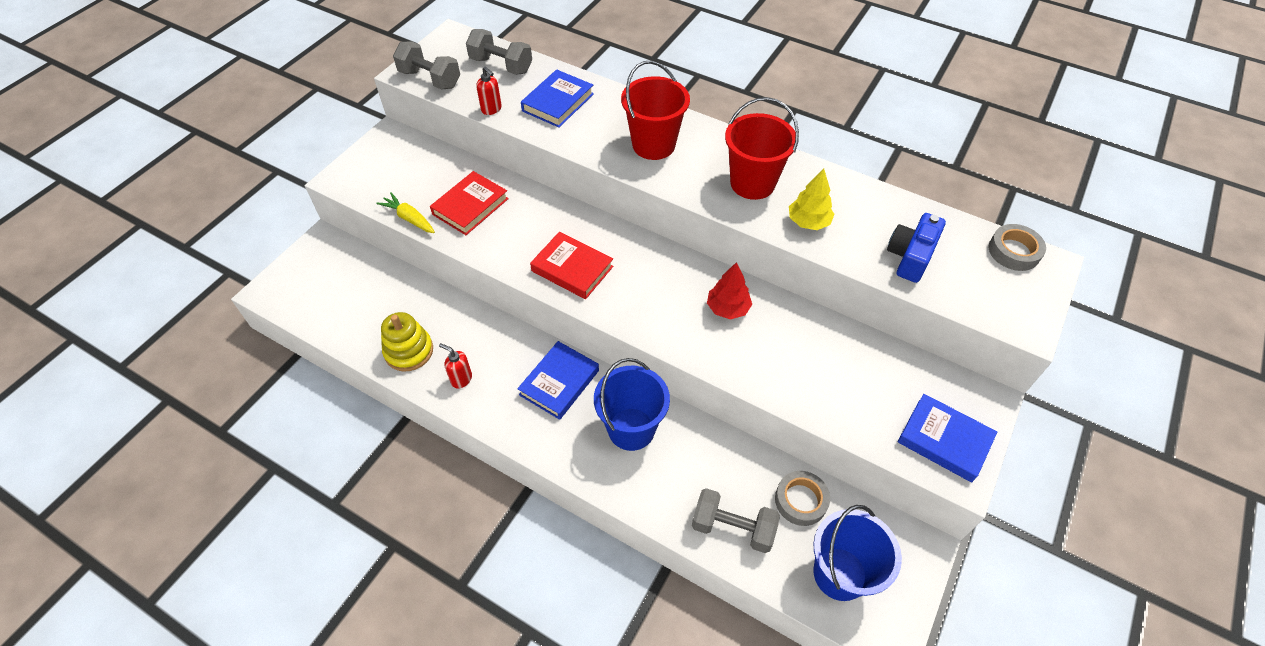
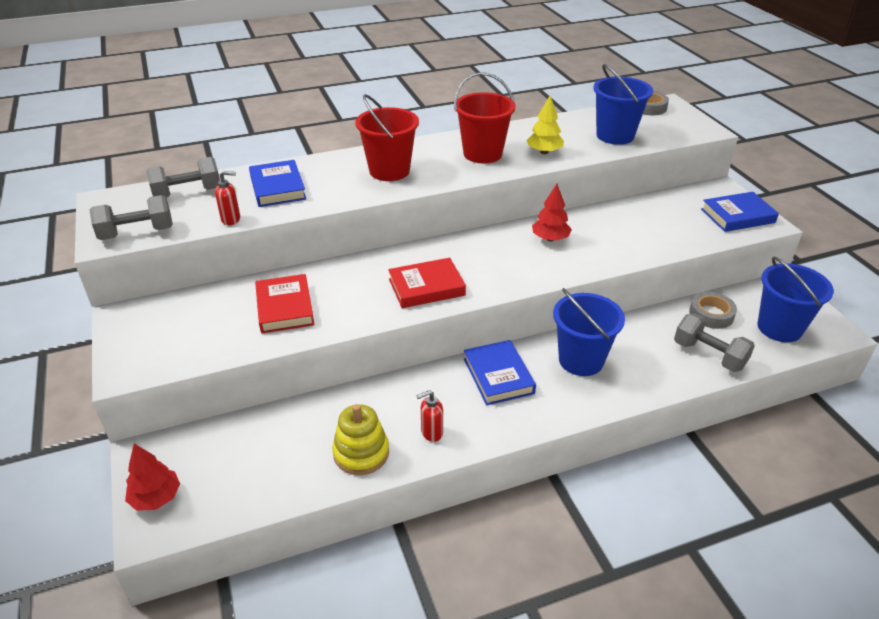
camera: 50 degrees left, 15 degrees down
yellow carrot [376,192,435,233] -> none
grey dumbbell [692,488,780,553] -> grey dumbbell turned 75 degrees clockwise [674,314,755,372]
blue camera [887,213,946,283] -> blue bucket [593,64,653,145]
none -> red tree [125,444,180,511]

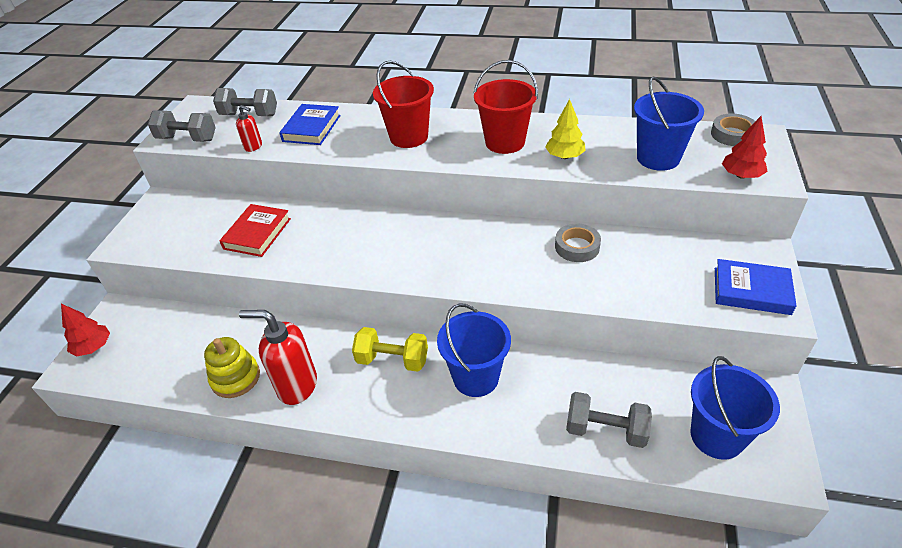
camera: 35 degrees right, 5 degrees up
red book [388,258,466,308] -> none
red soap dispenser [416,390,443,442] -> red soap dispenser [239,310,317,405], size x2.01
blue book [464,340,536,405] -> yellow dumbbell [352,327,428,372]
red tree [532,184,572,241] -> red tree moved to [722,116,768,179]
grey dumbbell [674,314,755,372] -> grey dumbbell turned 60 degrees counterclockwise [566,392,652,448]
grey tape [689,292,737,329] -> grey tape moved to [555,224,601,262]

